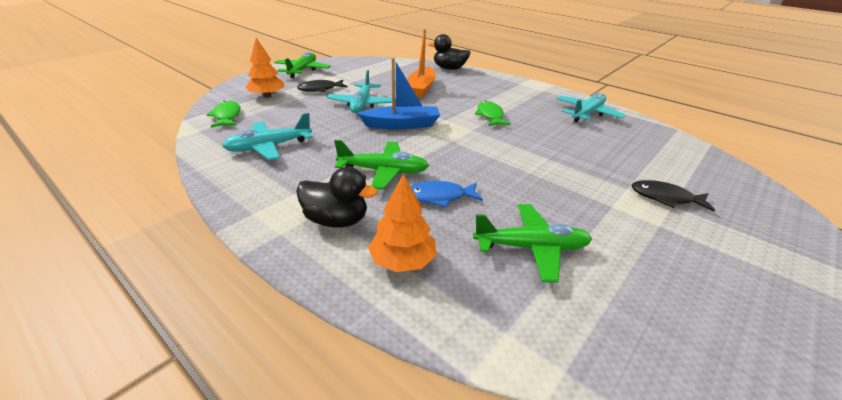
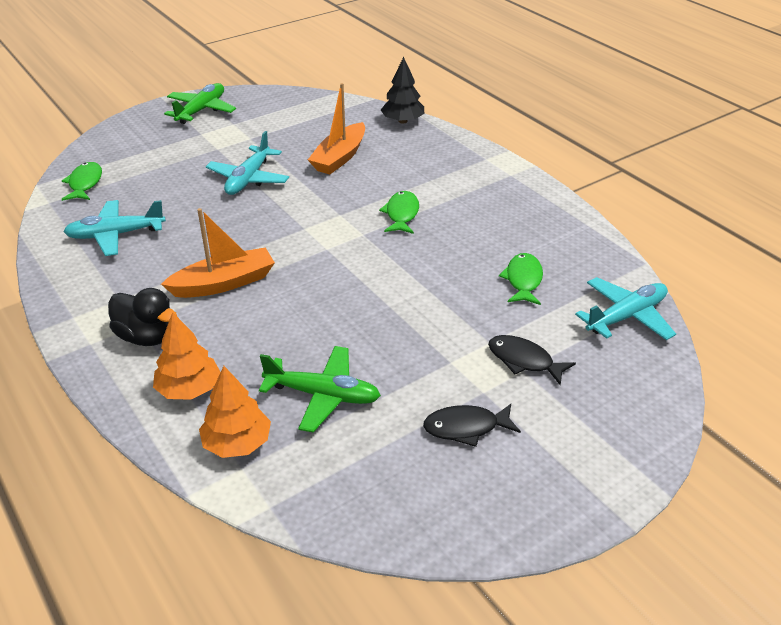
camera: 15 degrees right, 5 degrees up
orange tree [246,38,284,98] -> orange tree moved to [199,366,271,458]
black fish [297,80,348,92] -> black fish moved to [423,404,521,447]
green plane [334,140,429,190] -> orange boat [161,208,275,298]
blue boat [357,58,440,129] -> none
blue fish [411,181,483,208] -> none
black duck [428,34,471,70] -> black tree [381,57,424,124]
turquoise plane [557,93,626,122] -> turquoise plane moved to [575,277,676,340]
none -> green fish [499,253,543,305]

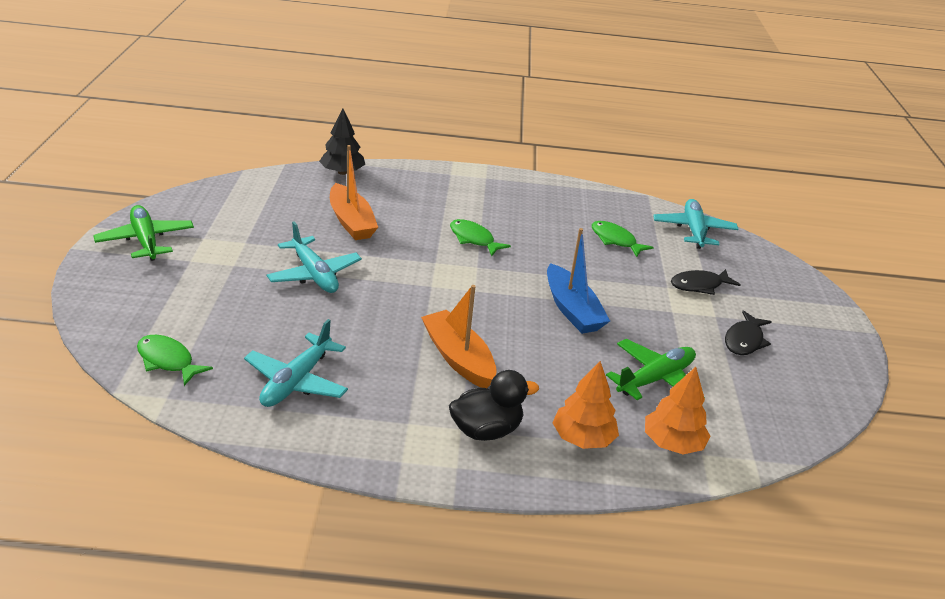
camera: 55 degrees left, 5 degrees down
orange boat [161,208,275,298] -> orange boat turned 45 degrees counterclockwise [421,285,497,388]
none -> blue boat [547,228,610,334]

